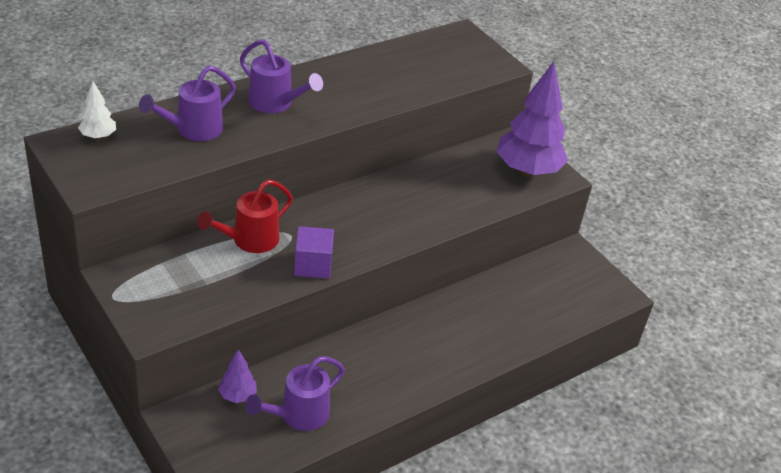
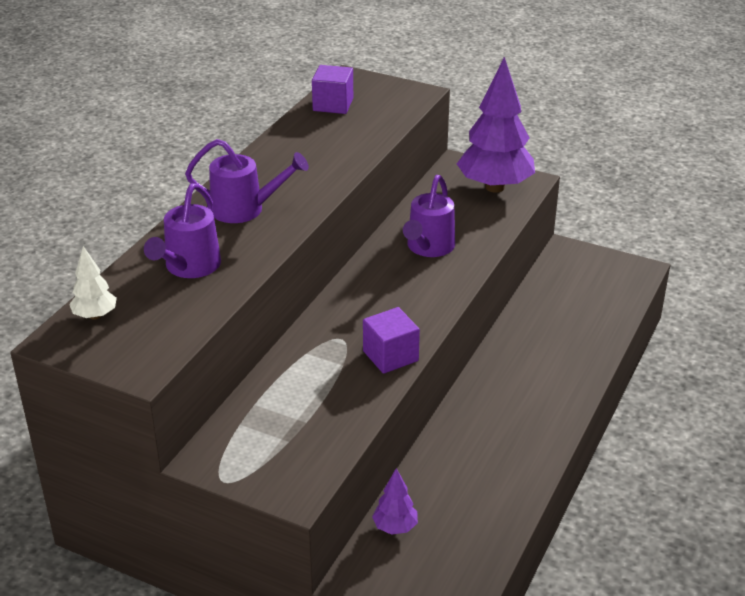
camera: 25 degrees left, 5 degrees down
red watering can [197,180,293,253] -> none
purple watering can [245,356,345,431] -> purple watering can moved to [403,175,455,257]
none -> purple cube [312,65,353,114]

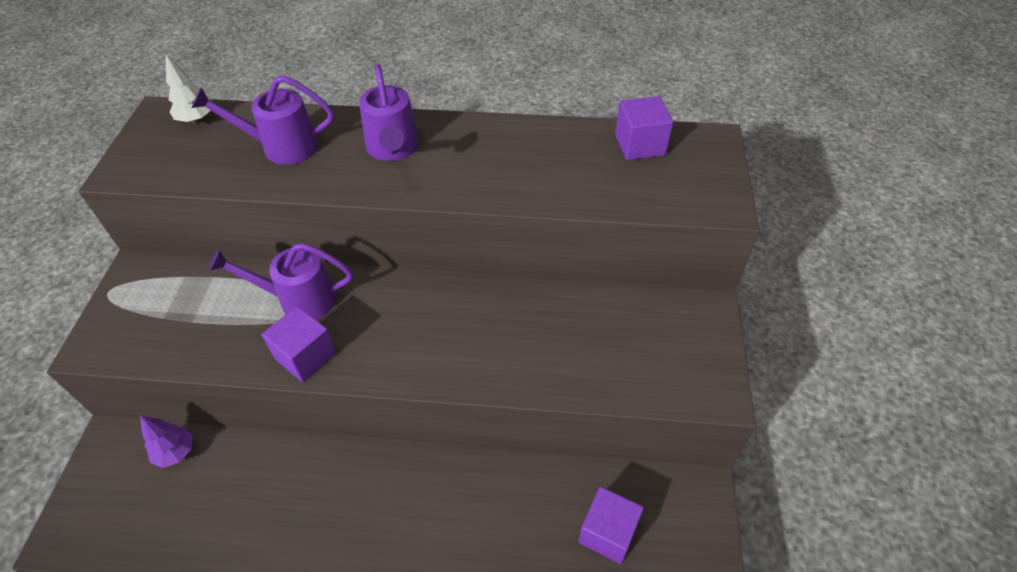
camera: 70 degrees right, 15 degrees up
purple watering can [403,175,455,257] -> purple watering can moved to [209,243,353,319]
purple tree [457,57,535,193] -> none
none -> purple cube [578,486,644,564]

